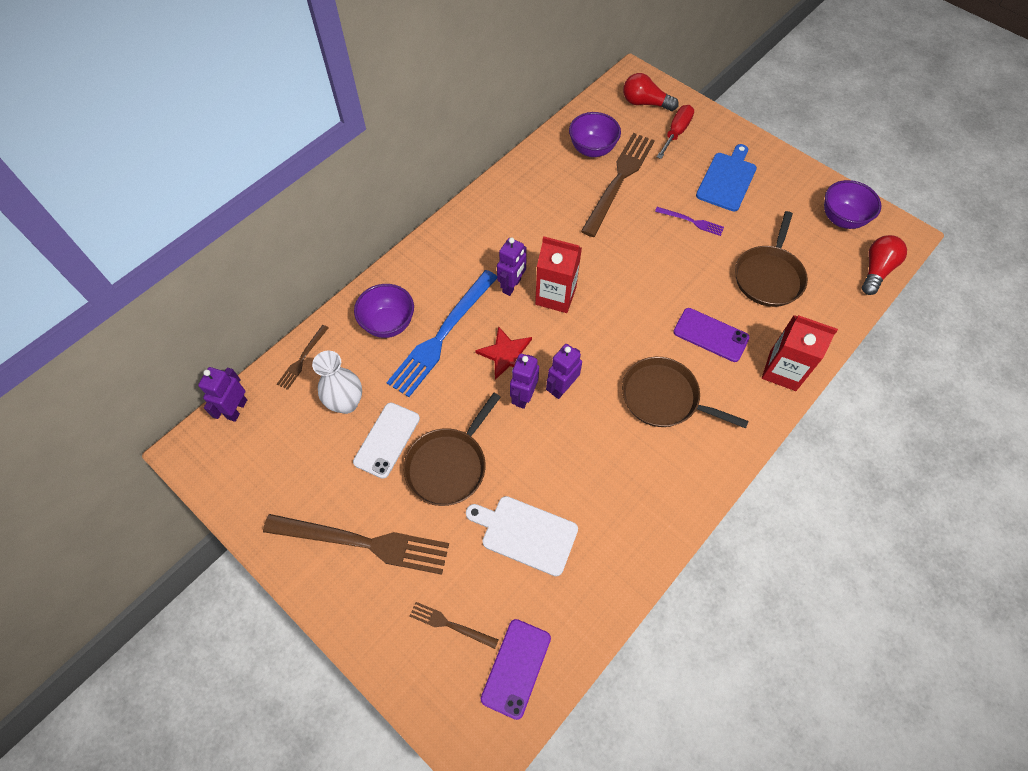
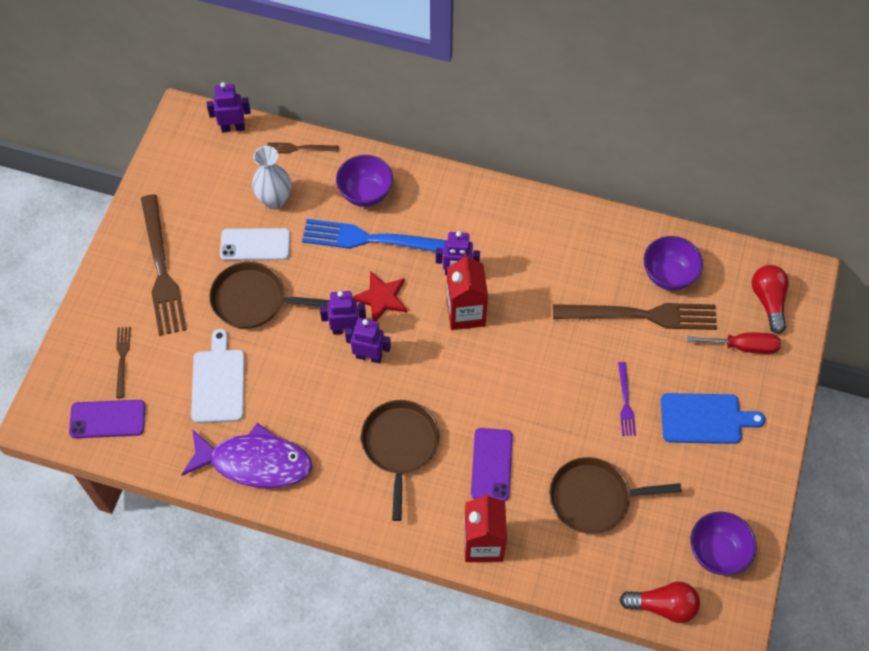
camera: 65 degrees right, 0 degrees up
none -> purple fish [181,423,312,488]

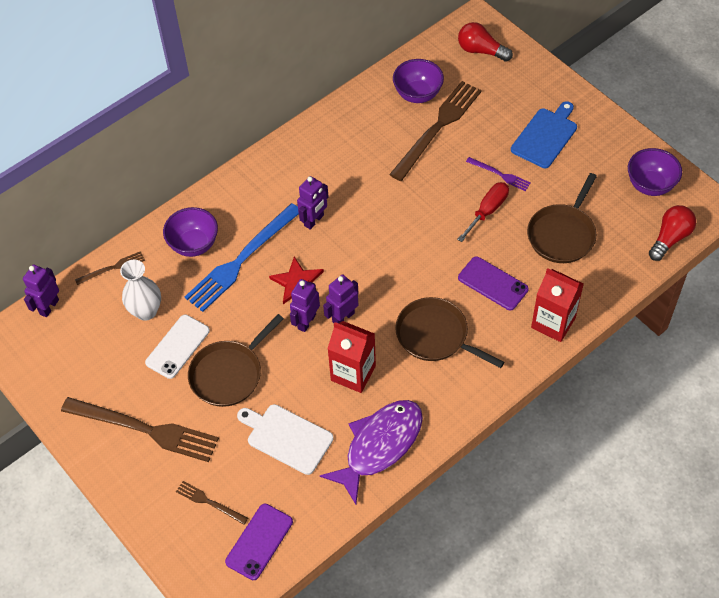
camera: 55 degrees left, 5 degrees down
brown fork [268,142,339,153] -> brown fork turned 150 degrees counterclockwise [75,251,145,285]
red carton [447,253,488,330] -> red carton moved to [327,321,376,393]
red screwdriver [687,333,781,354] -> red screwdriver moved to [457,182,509,242]

